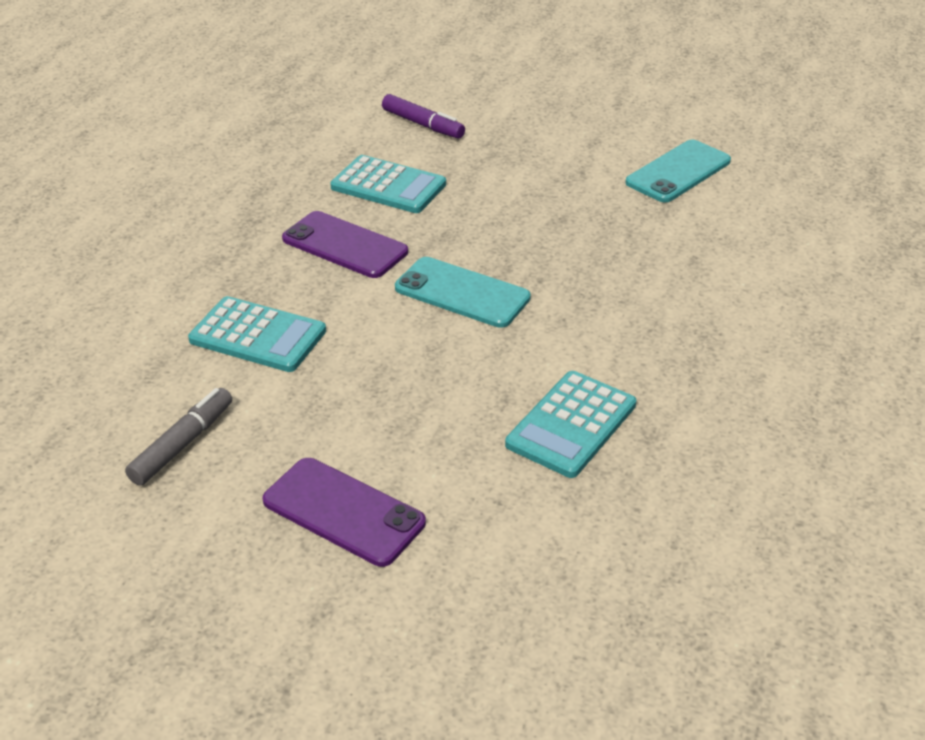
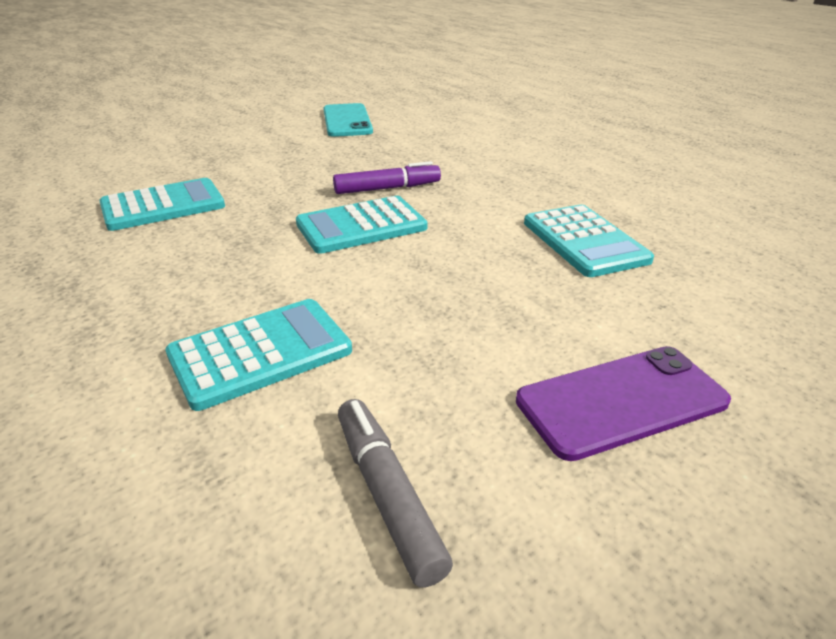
camera: 55 degrees left, 5 degrees down
purple phone [282,211,408,278] -> none
purple marker [382,94,465,139] -> purple marker moved to [333,161,441,194]
turquoise phone [395,257,531,328] -> turquoise calculator [296,196,427,254]

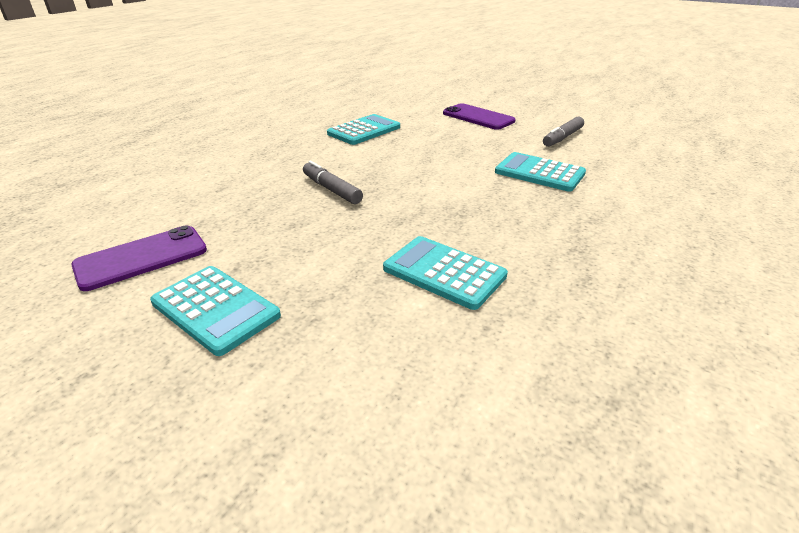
camera: 115 degrees left, 0 degrees up
turquoise calculator [296,196,427,254] -> turquoise calculator moved to [150,266,281,356]
turquoise phone [323,103,373,137] -> purple phone [71,225,207,291]
purple marker [333,161,441,194] -> grey marker [303,161,363,204]

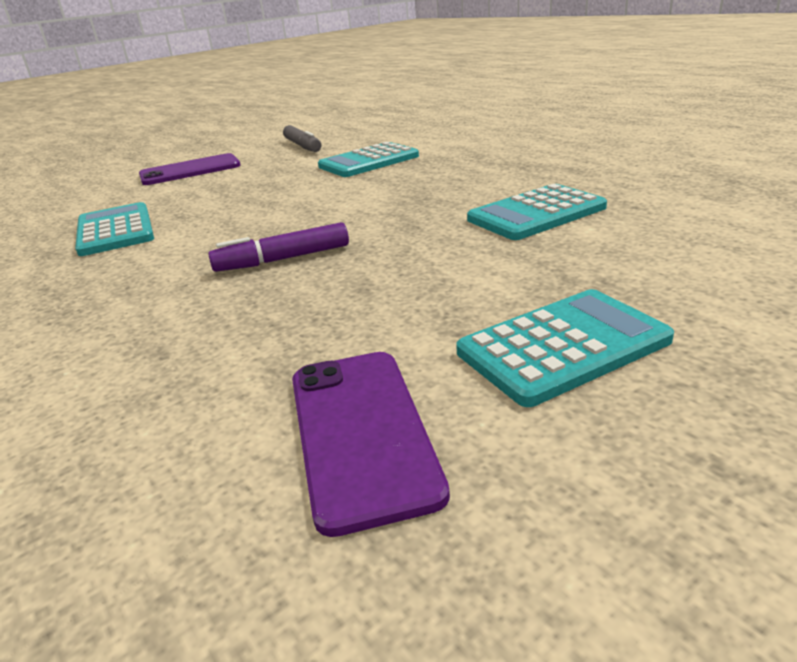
camera: 65 degrees left, 5 degrees down
grey marker [303,161,363,204] -> purple marker [208,222,349,272]

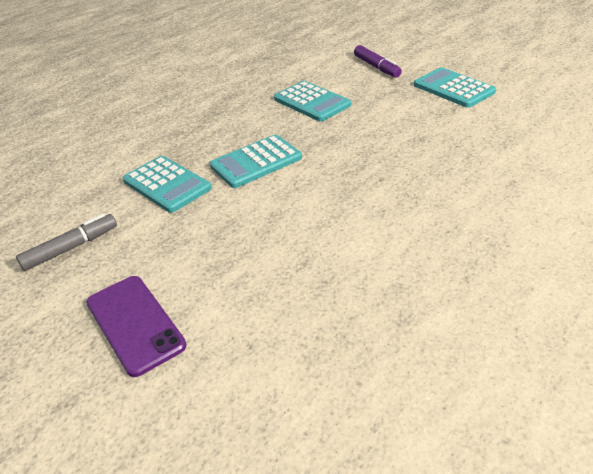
camera: 100 degrees left, 10 degrees up
turquoise calculator [75,202,154,256] -> turquoise calculator moved to [210,135,302,188]
purple marker [208,222,349,272] -> purple marker moved to [354,45,402,78]
purple phone [292,352,450,537] -> none

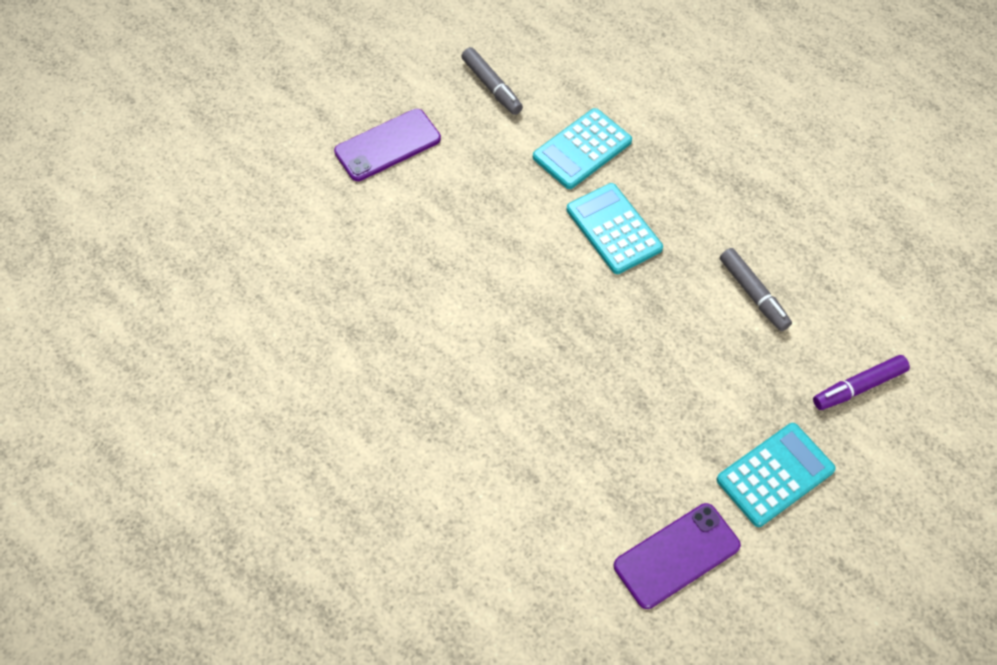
camera: 90 degrees right, 20 degrees up
turquoise calculator [274,81,351,122] -> grey marker [720,248,792,331]
none -> purple phone [614,503,741,609]

